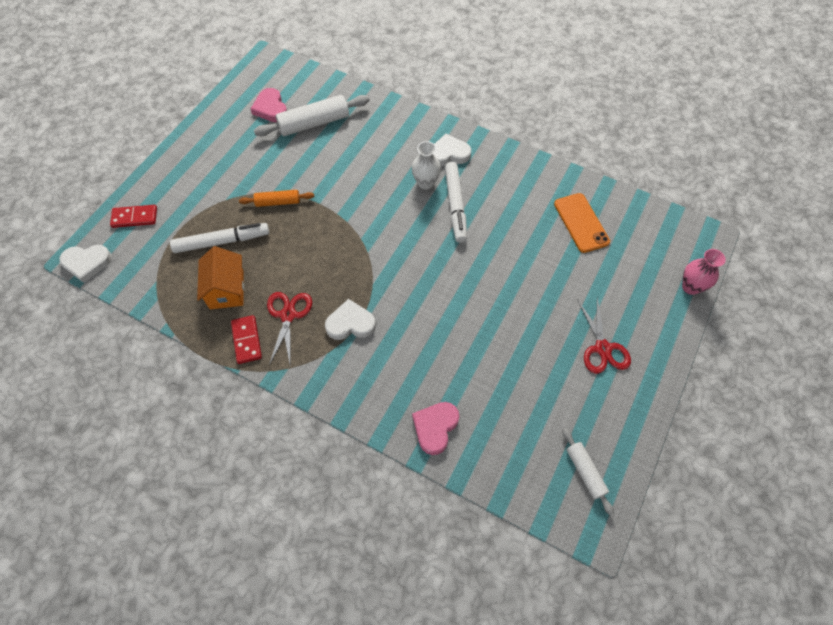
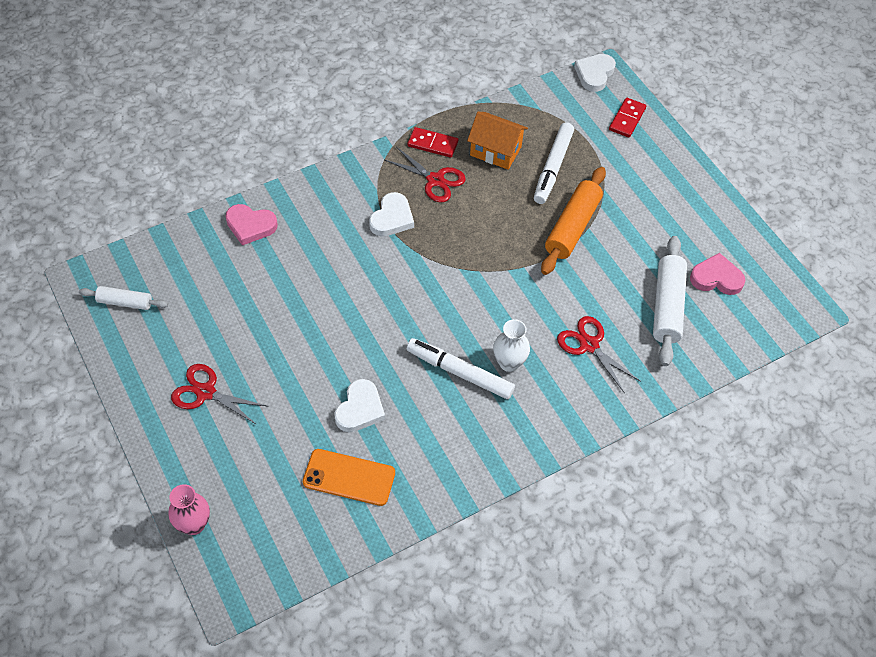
camera: 120 degrees right, 5 degrees down
orange rolling pin [239,190,314,207] -> orange rolling pin [541,167,606,275], size x1.73
pink heart [412,402,459,455] -> pink heart turned 135 degrees clockwise [226,204,278,245]
white heart [433,134,471,166] -> white heart moved to [334,379,385,432]
none -> red scissors [557,316,641,394]

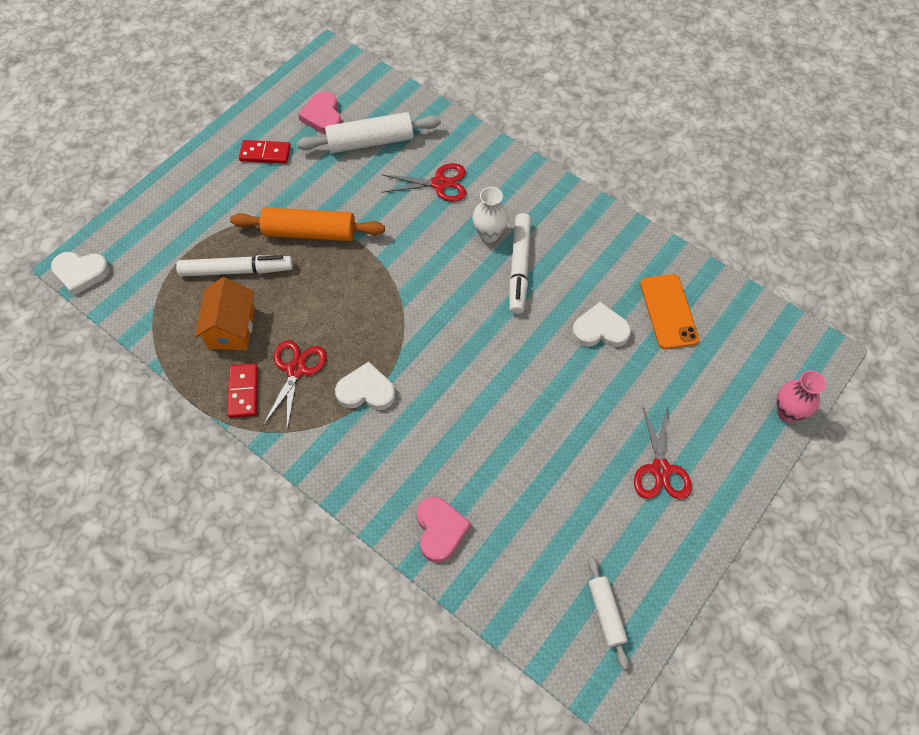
camera: 110 degrees left, 5 degrees up
red scissors [557,316,641,394] -> red scissors turned 120 degrees counterclockwise [381,163,466,202]
red domino [609,98,646,138] -> red domino moved to [239,140,291,164]

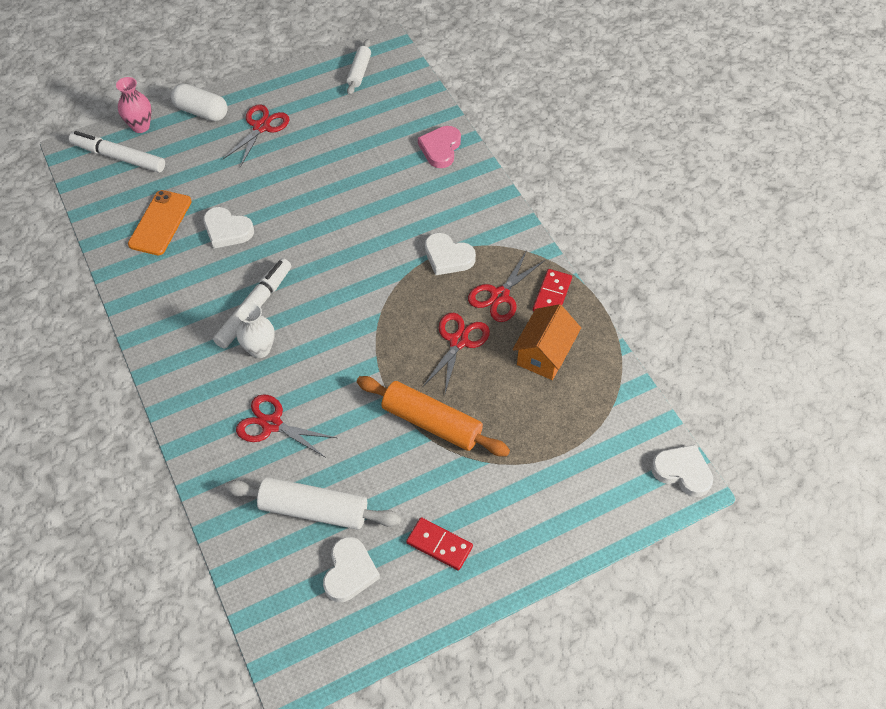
camera: 155 degrees left, 5 degrees down
white marker [176,255,293,277] -> white marker moved to [69,131,165,173]
pink heart [298,92,342,134] -> white heart [323,537,380,602]
none -> white capsule [171,83,228,121]
none -> red scissors [423,313,490,393]

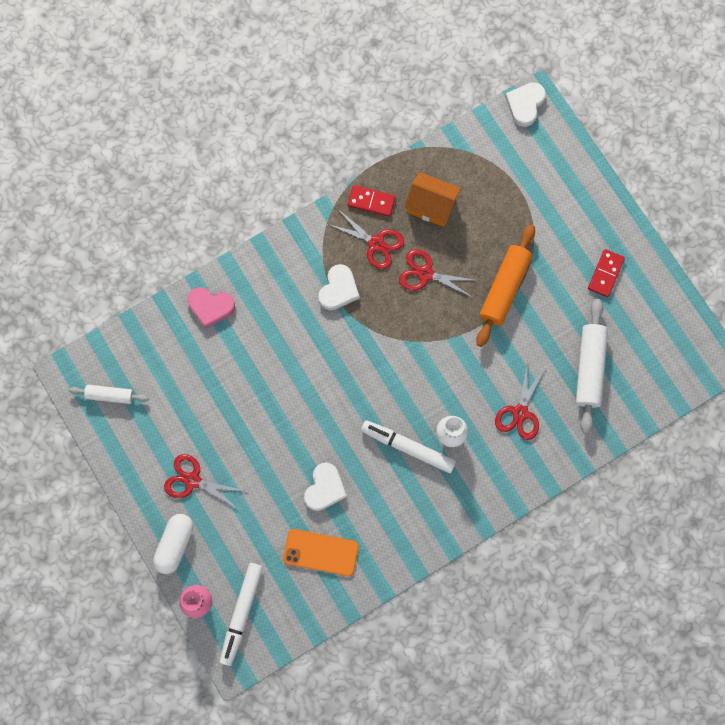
camera: 95 degrees left, 20 degrees up
white heart [323,537,380,602] -> none

